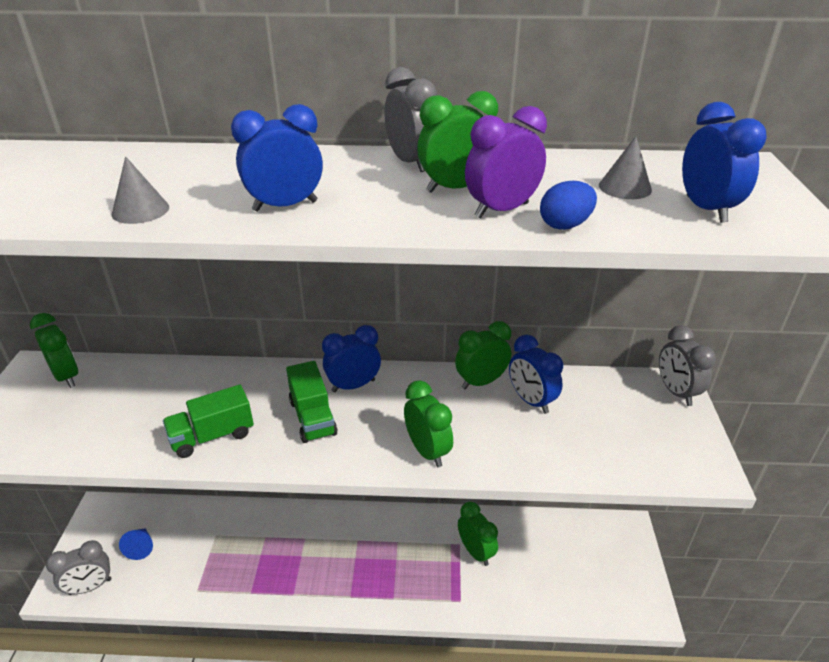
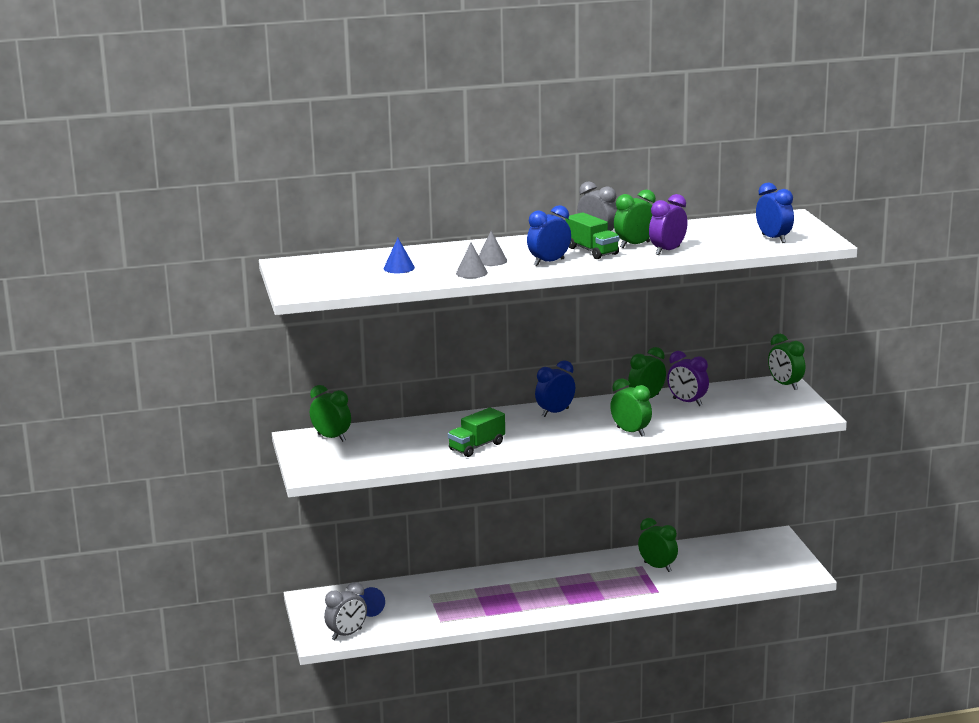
camera: 15 degrees left, 15 degrees down
green truck [286,361,338,443] -> green truck moved to [565,212,619,259]
blue clock [509,335,563,414] -> purple clock [667,351,709,406]
blue egg [540,181,597,230] -> none
grey cone [599,136,652,199] -> grey cone moved to [479,231,507,266]
grey clock [659,325,716,406] -> green clock [768,334,805,390]
none -> blue cone [384,238,415,273]

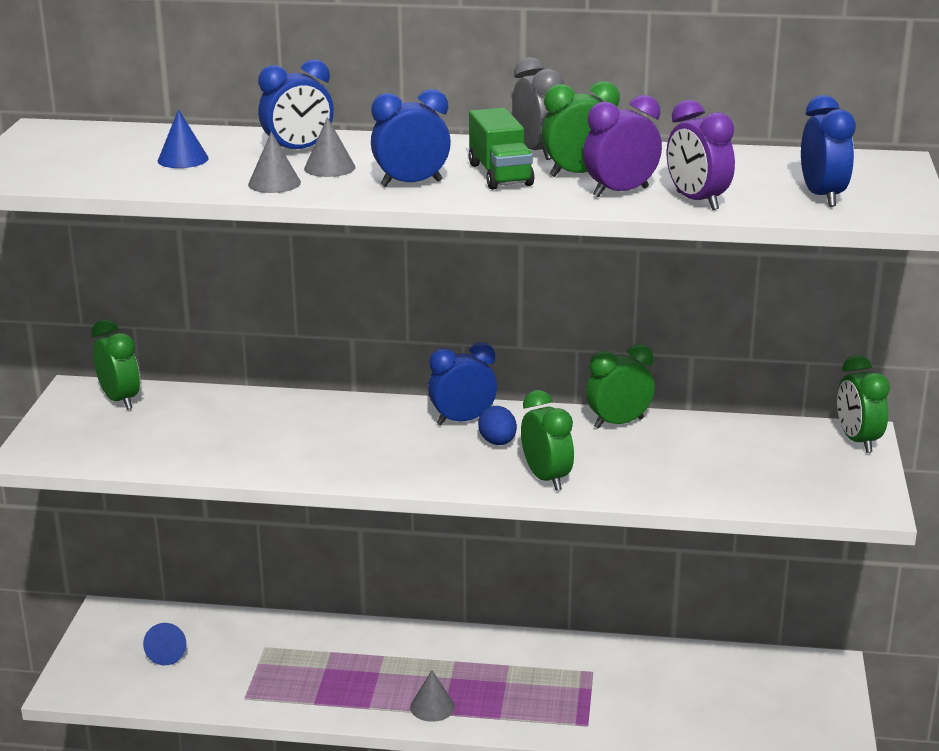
camera: 20 degrees right, 5 degrees up
grey clock [324,582,367,640] -> none
green truck [448,407,505,457] -> none
green clock [638,518,678,572] -> none
purple clock [667,351,709,406] -> purple clock moved to [667,100,735,210]
none -> blue clock [258,59,334,149]
none -> grey cone [410,670,455,722]
none -> blue egg [478,406,517,445]

